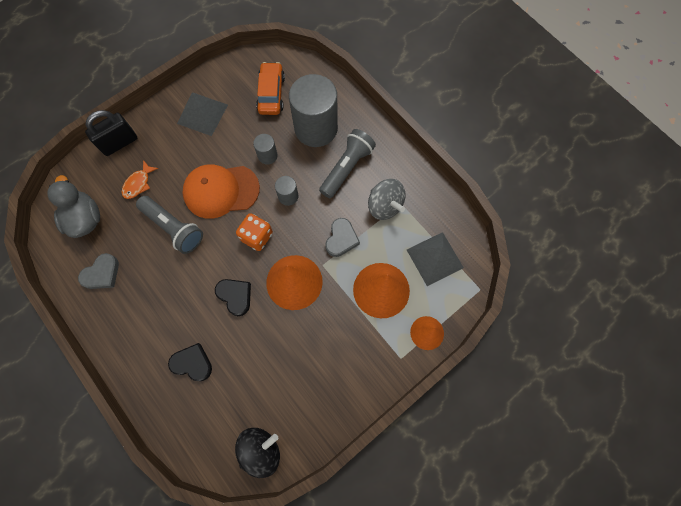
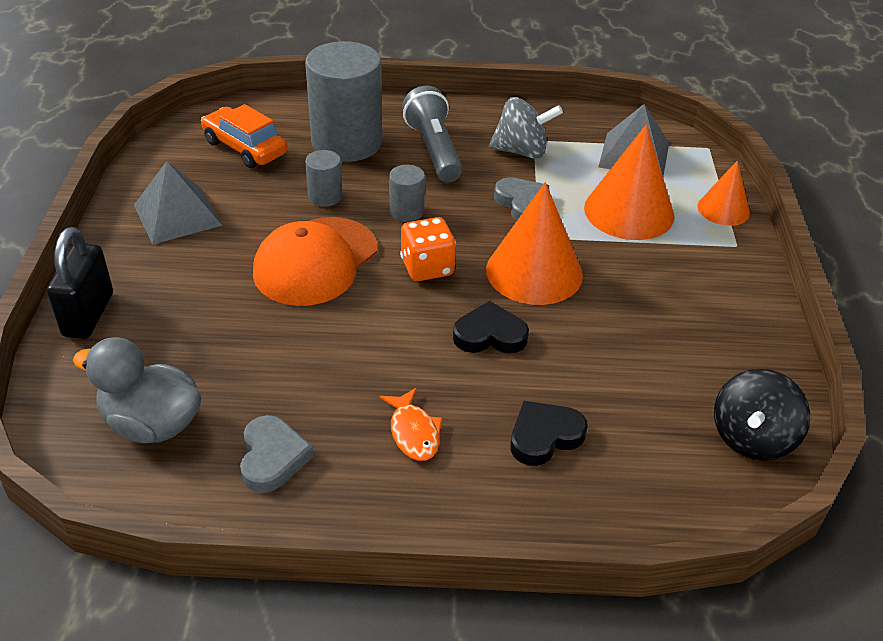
camera: 50 degrees left, 30 degrees down
orange fish [122,160,159,199] -> orange fish moved to [380,388,443,461]
grey flashlight [136,196,203,254] -> none
black spinning top [235,428,280,478] -> black spinning top turned 150 degrees counterclockwise [714,369,810,461]

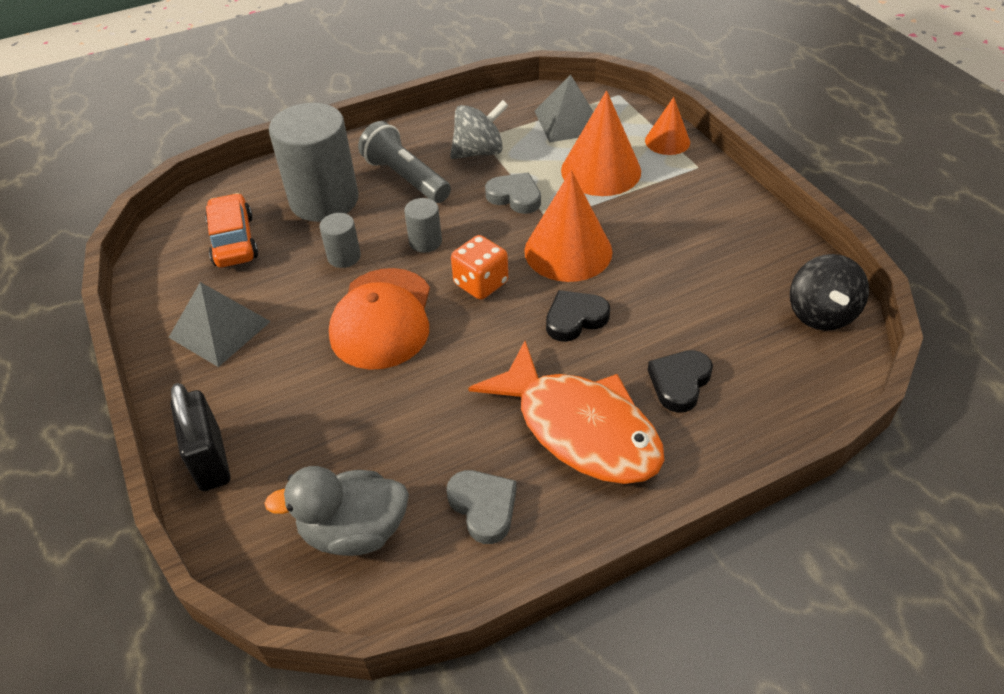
camera: 25 degrees left, 5 degrees up
orange car [201,104,287,168] -> orange car turned 60 degrees clockwise [205,193,258,267]
orange fish [380,388,443,461] -> orange fish [468,341,664,484], size x2.37

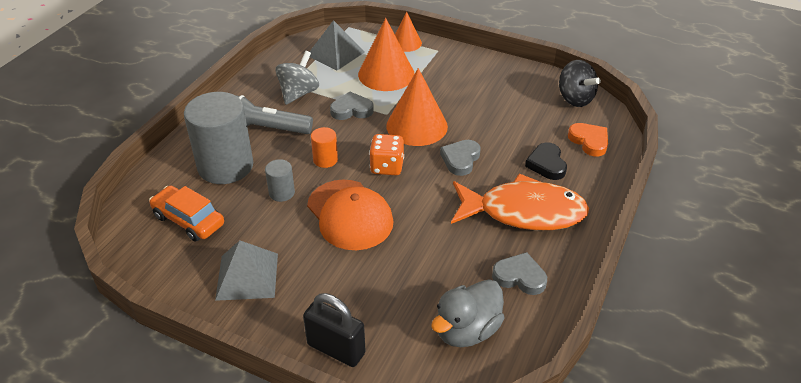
camera: 40 degrees left, 5 degrees down
grey cylinder [404,198,442,253] -> orange cylinder [311,127,338,168]
black heart [546,290,610,342] -> grey heart [440,140,481,176]
none -> orange heart [568,123,608,157]

